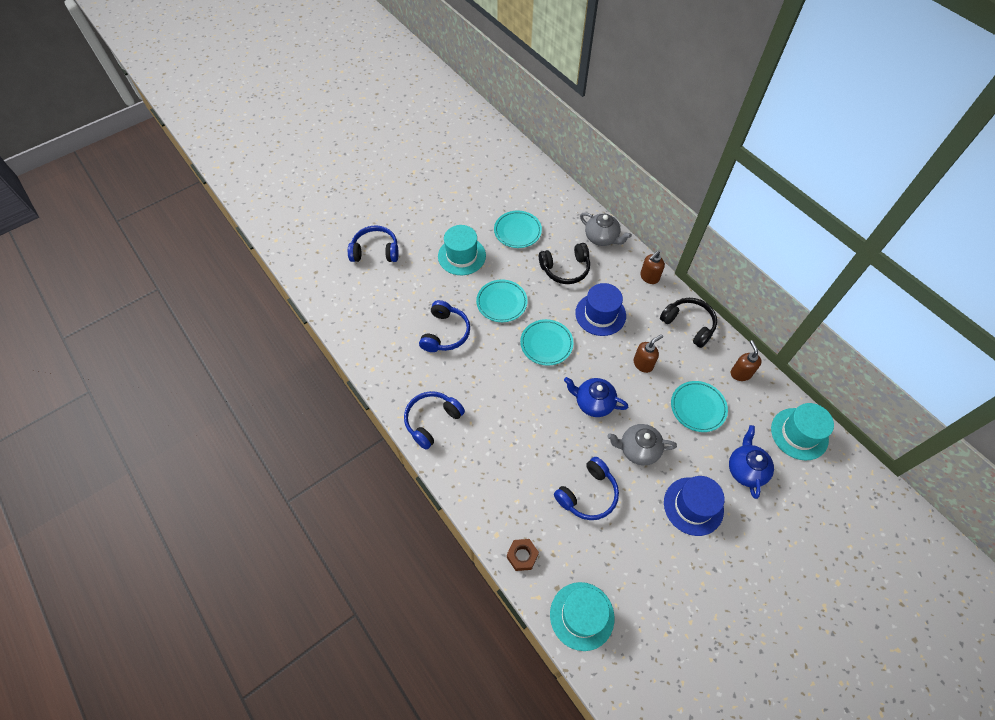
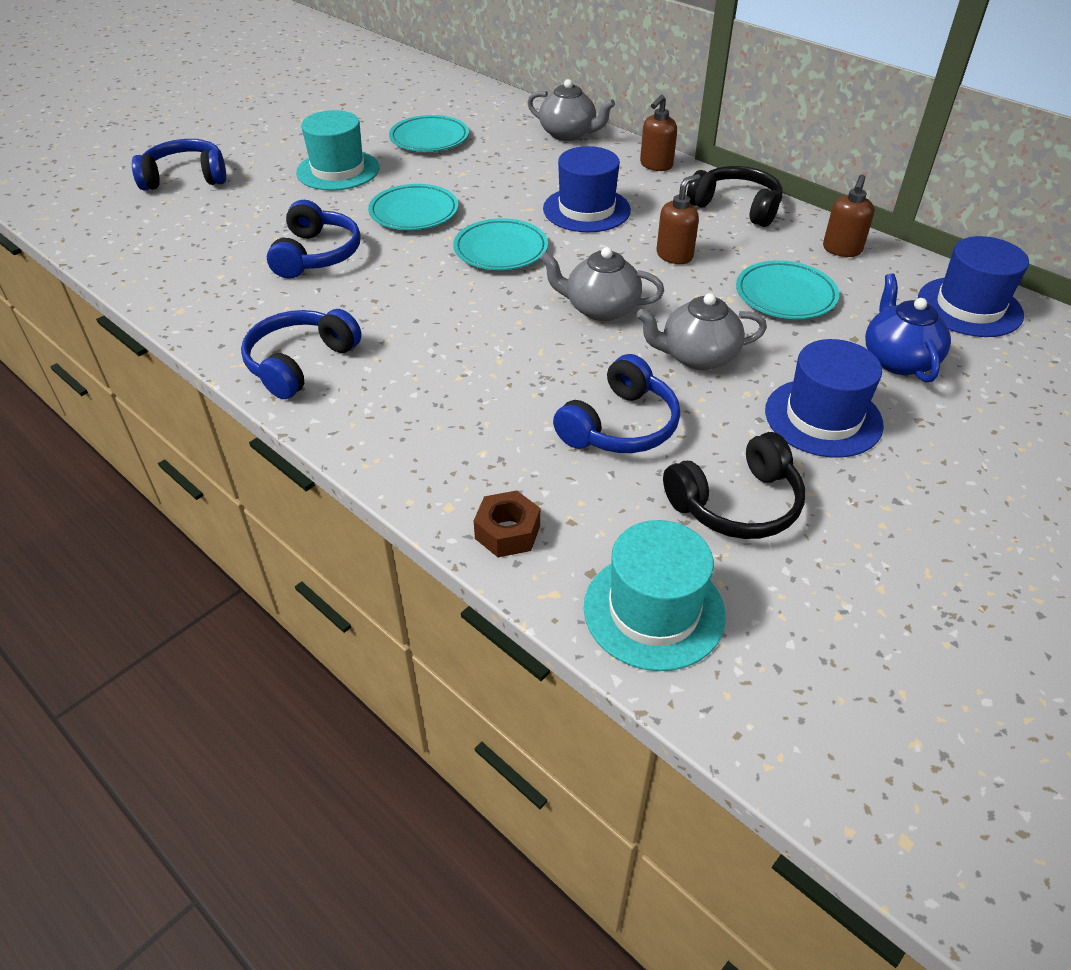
camera: 10 degrees left, 15 degrees down
black headphones [539,243,590,284] -> black headphones moved to [663,432,805,539]
blue teapot [564,377,628,417] -> grey teapot [540,247,664,321]
brown soap dispenser [731,340,762,381] -> brown soap dispenser turned 135 degrees counterclockwise [823,175,874,257]
turquoise hat [771,403,834,461] -> blue hat [918,236,1029,337]

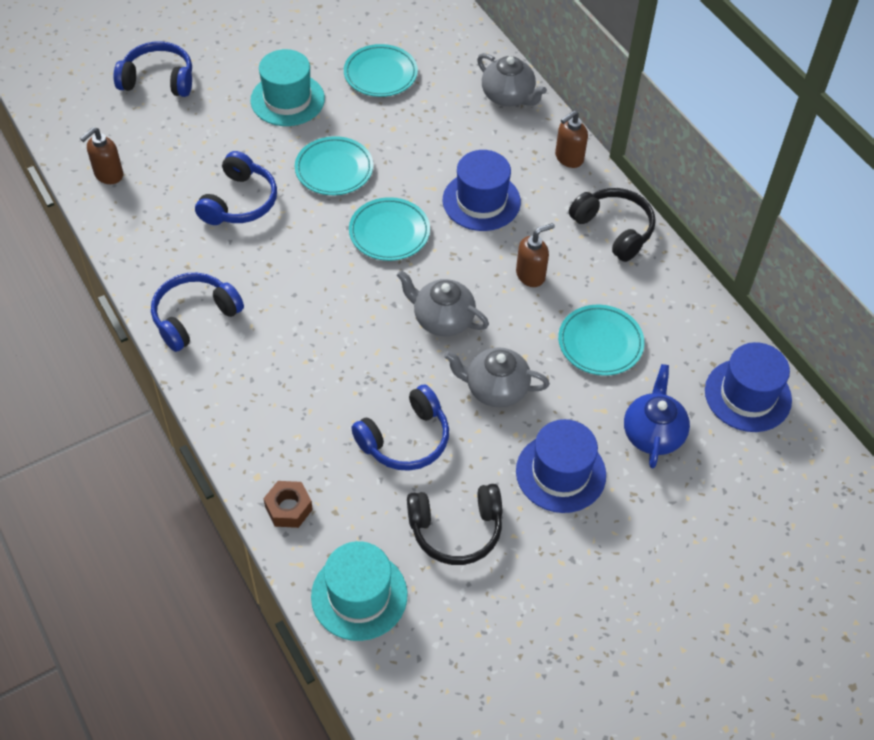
camera: 15 degrees right, 10 degrees up
brown soap dispenser [823,175,874,257] -> brown soap dispenser moved to [80,127,123,184]

